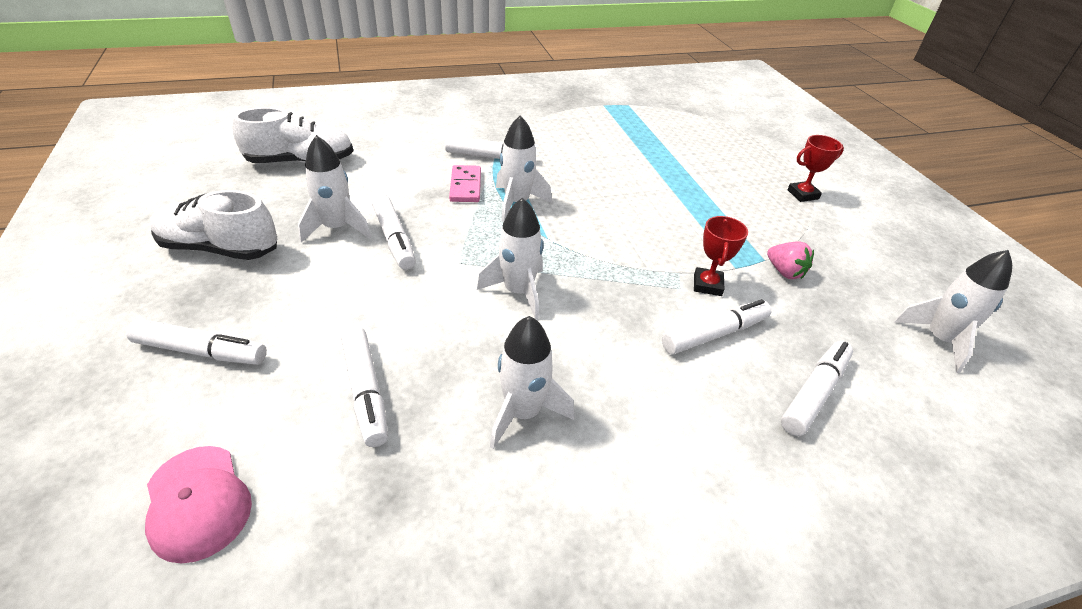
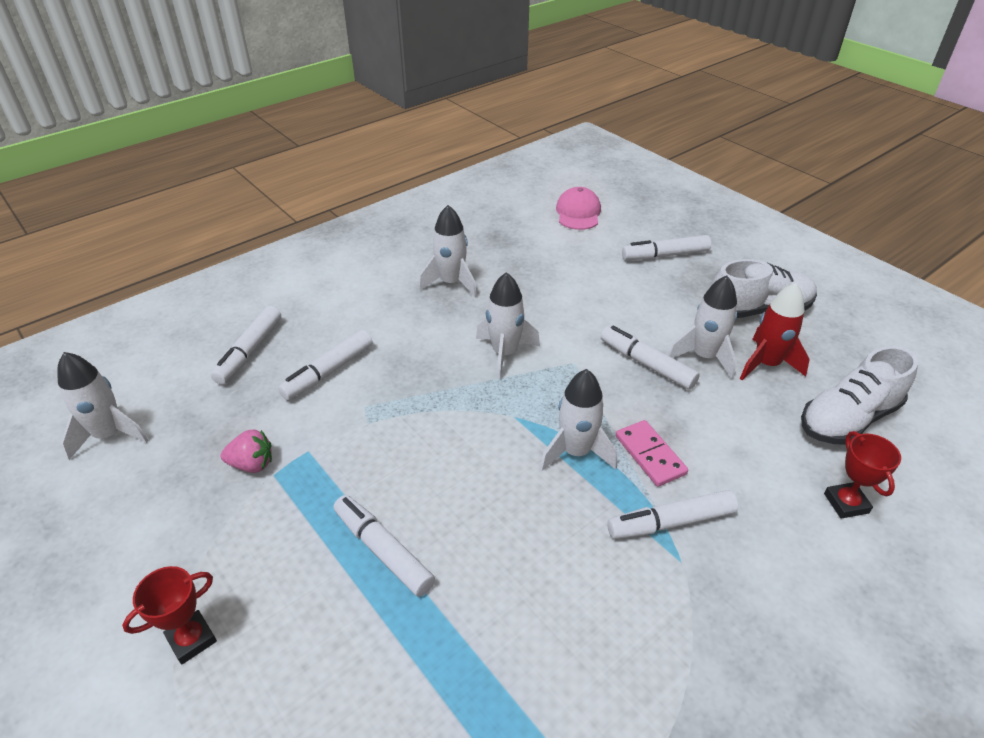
camera: 160 degrees right, 0 degrees up
pink cap [145,446,252,564] -> pink cap turned 60 degrees clockwise [556,187,601,230]
white marker [341,326,388,447] -> white marker moved to [334,495,435,597]
red trophy [694,216,748,296] -> red trophy moved to [824,431,901,519]
pink strawberry [767,241,814,279] -> pink strawberry turned 150 degrees clockwise [220,429,272,473]
none -> red rocket [740,283,810,380]

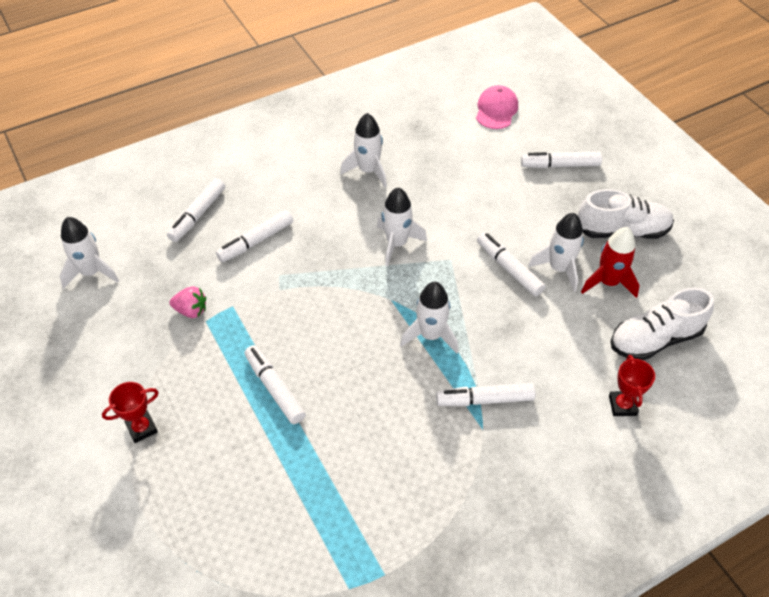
camera: 10 degrees right, 10 degrees up
pink domino [616,420,688,487] -> none

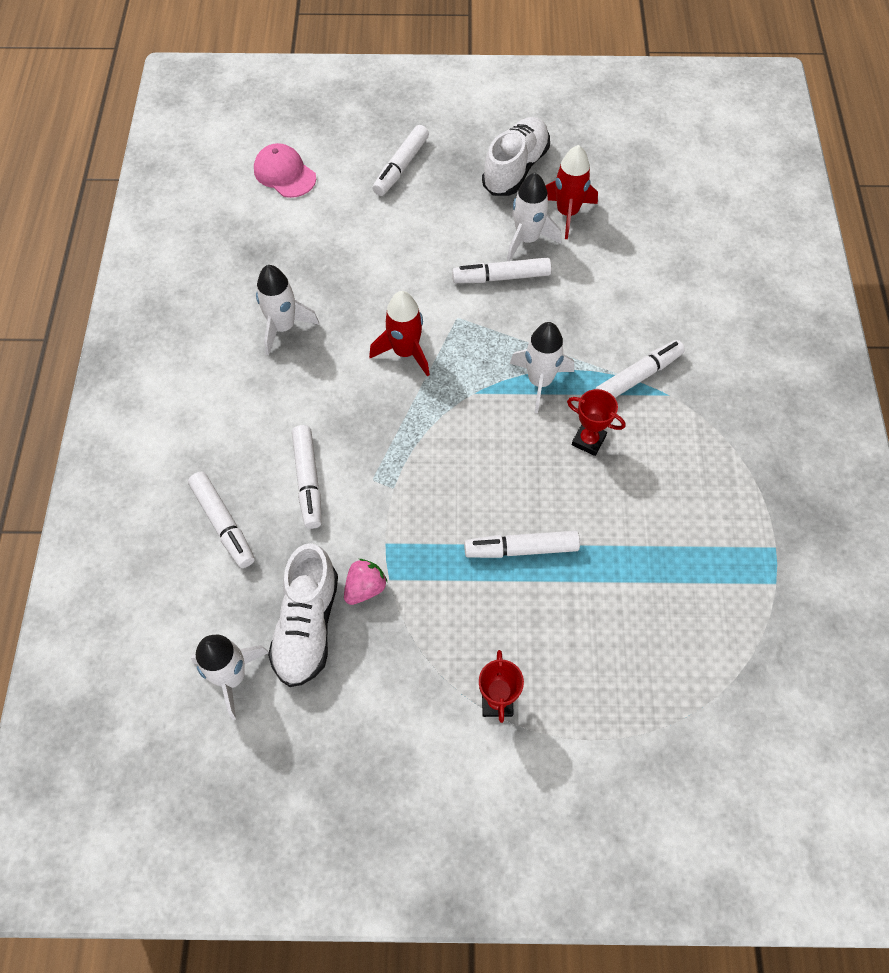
camera: 60 degrees left, 10 degrees up
white rocket [377,187,427,266] -> red rocket [369,291,430,376]
white marker [436,383,535,406] -> white marker turned 150 degrees counterclockwise [596,340,685,398]
red trophy [609,355,655,416] -> red trophy moved to [567,389,625,456]
white shoe [610,287,714,360] -> white shoe moved to [268,543,338,687]

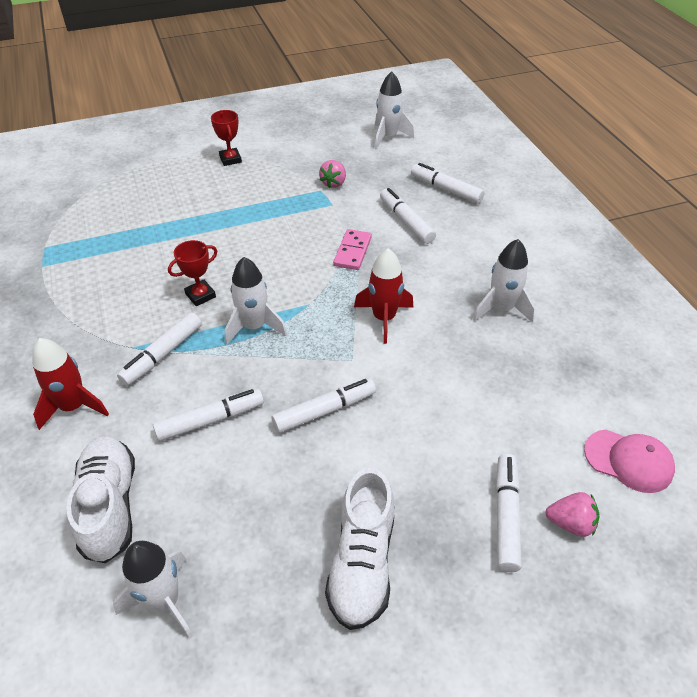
camera: 160 degrees right, 15 degrees down
white shoe [268,543,338,687] -> white shoe moved to [67,436,135,563]
white marker [464,531,580,558] -> white marker moved to [153,389,264,441]
white rocket [507,173,561,261] -> white rocket moved to [113,541,193,639]
red rocket [545,145,598,239] -> red rocket moved to [32,338,109,430]
red trophy [567,389,625,456] -> red trophy turned 45 degrees counterclockwise [168,240,217,306]
none -> pink domino [333,229,372,270]
none -> pink strawberry [545,492,599,537]

